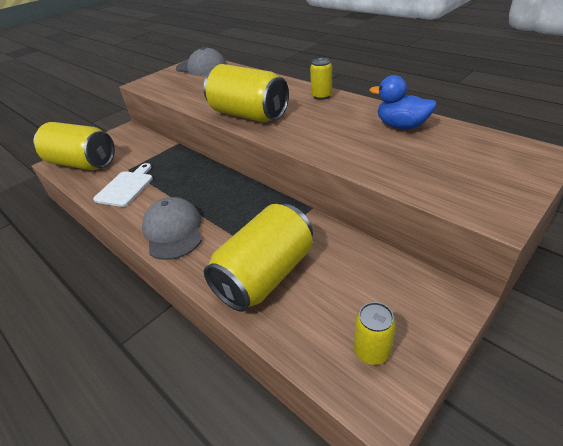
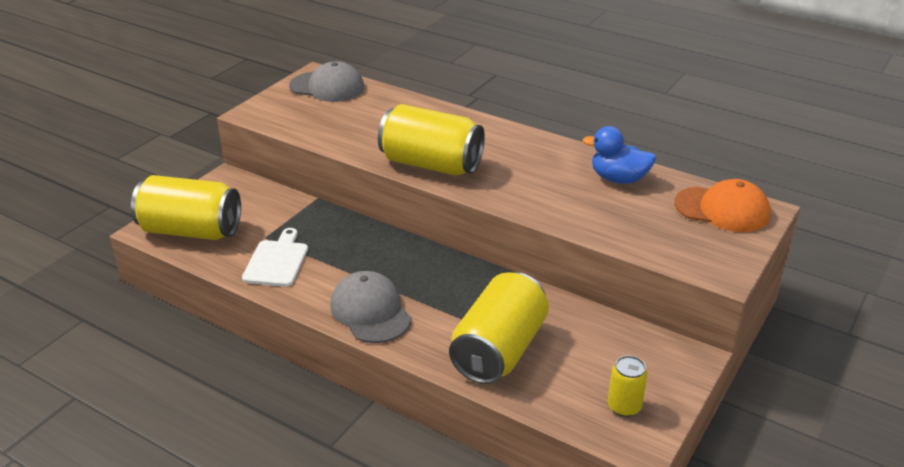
camera: 15 degrees left, 5 degrees down
yellow can [310,58,332,100] -> none
none -> orange cap [674,179,771,232]

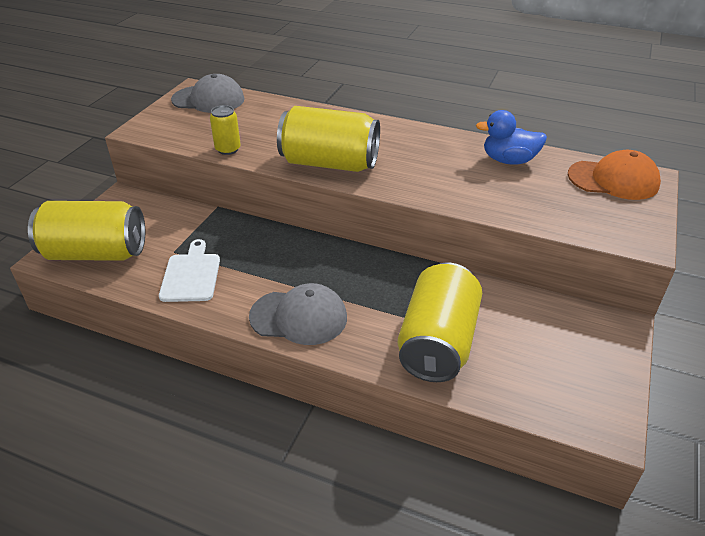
camera: 10 degrees left, 5 degrees up
grey cap [330,271,412,343] -> grey cap turned 135 degrees clockwise [249,283,347,345]
yellow can [608,355,648,417] -> yellow can moved to [210,105,241,155]

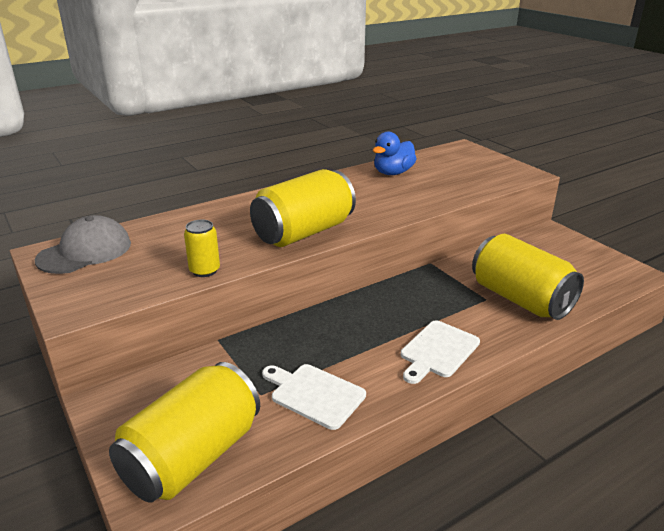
camera: 55 degrees left, 10 degrees down
grey cap [249,283,347,345] -> white cutting board [401,320,480,384]
orange cap [568,150,661,200] -> none

